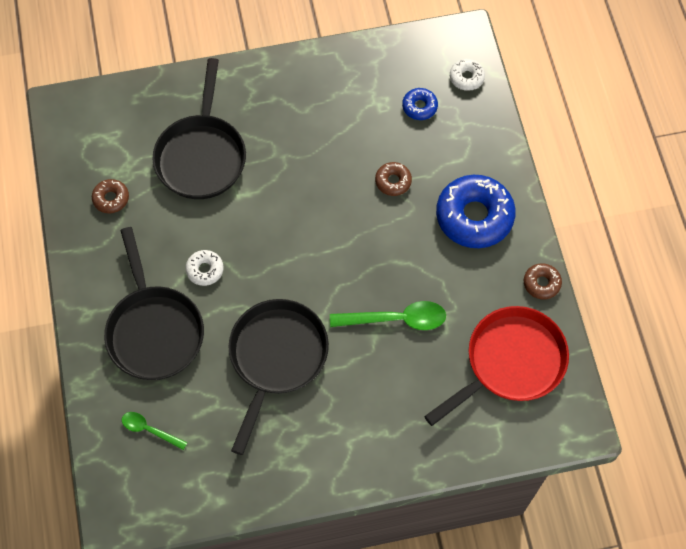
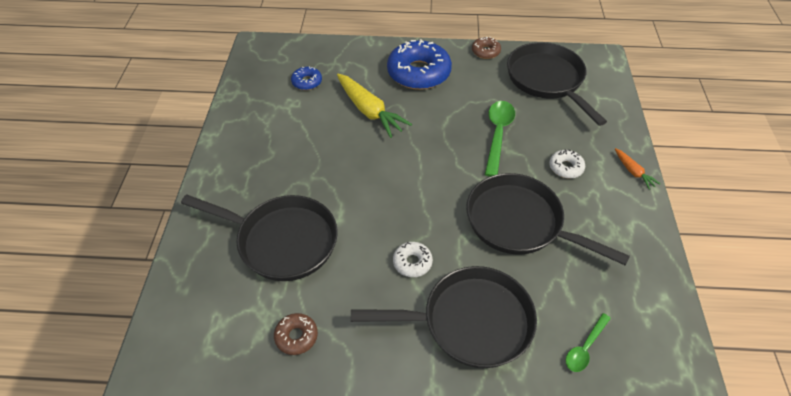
camera: 75 degrees left, 15 degrees down
brown donut [375,162,412,196] -> yellow carrot [337,74,412,138]
red pan [424,306,569,426] -> black pan [507,42,607,126]
white donut [450,59,485,91] -> white donut moved to [549,150,585,179]
none -> orange carrot [615,148,661,190]

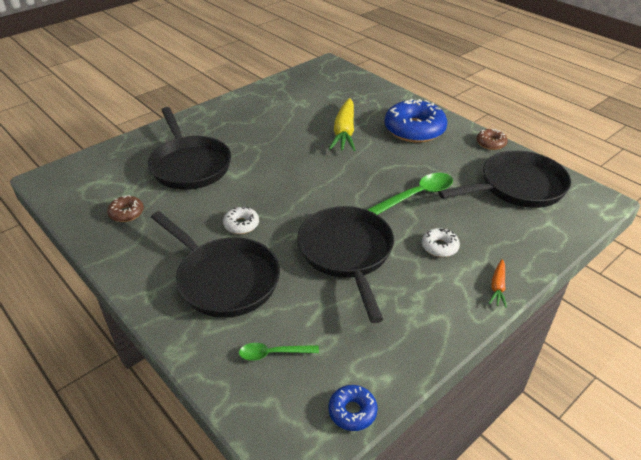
camera: 45 degrees right, 10 degrees down
blue donut [291,66,322,90] -> blue donut moved to [329,385,378,431]
black pan [507,42,607,126] -> black pan turned 45 degrees clockwise [438,150,571,208]

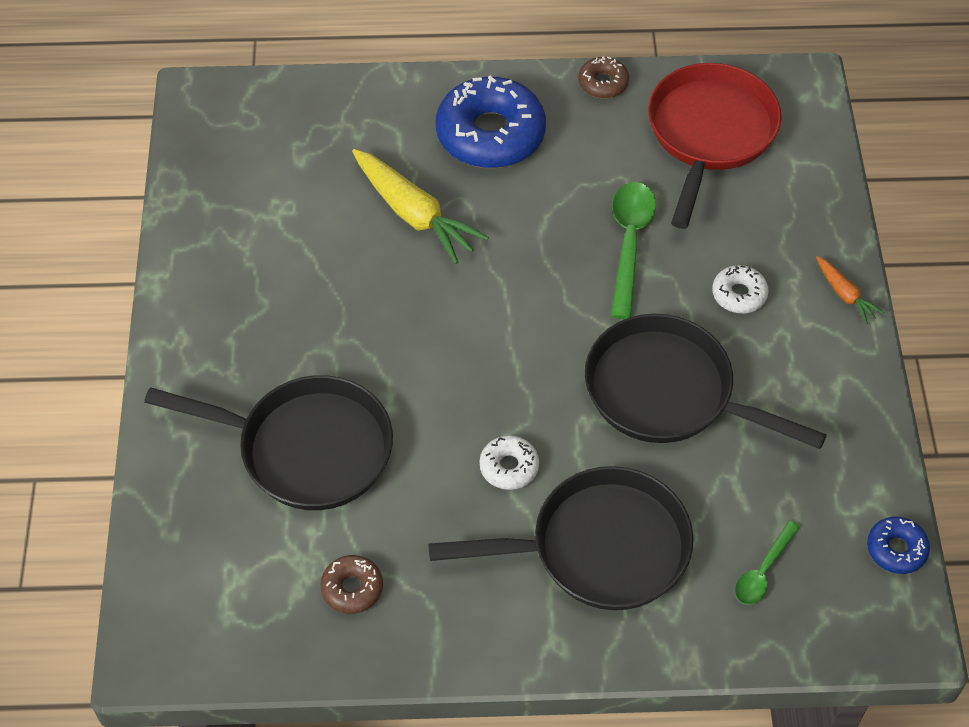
camera: 50 degrees left, 15 degrees up
black pan [438,150,571,208] -> red pan [648,63,782,229]

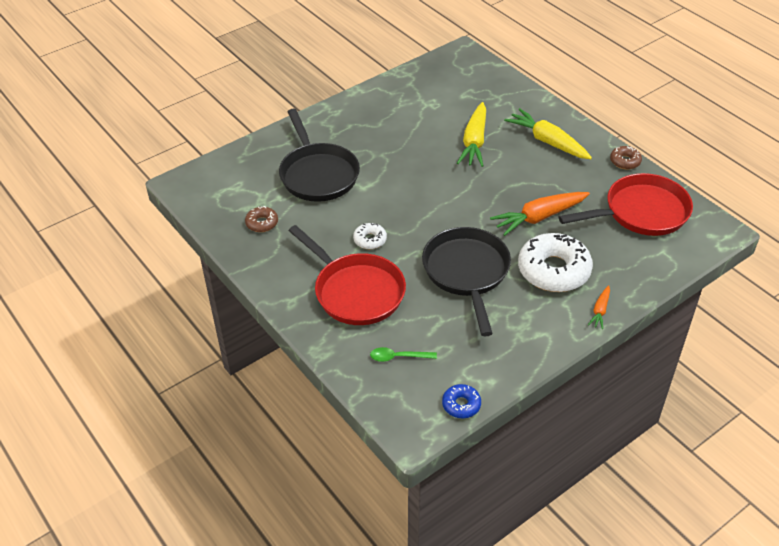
camera: 55 degrees right, 10 degrees down
black pan [428,466,694,610] -> red pan [289,225,406,325]
blue donut [436,76,546,168] -> yellow carrot [504,108,592,159]
green spoon [611,182,656,319] -> orange carrot [490,192,590,236]
white donut [712,265,769,313] -> white donut [518,233,593,292], size x2.12

